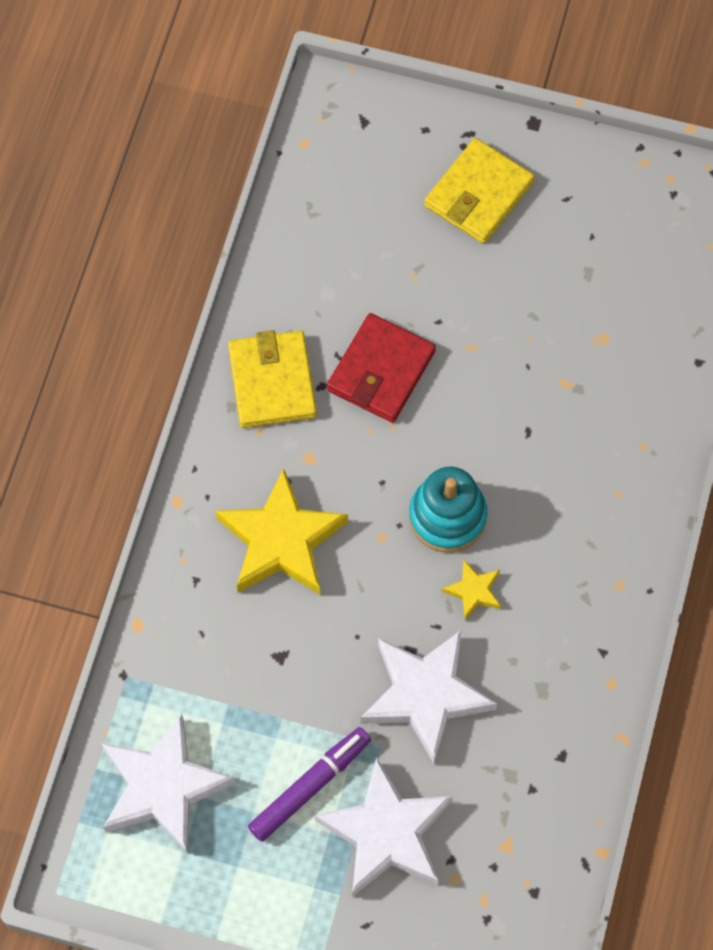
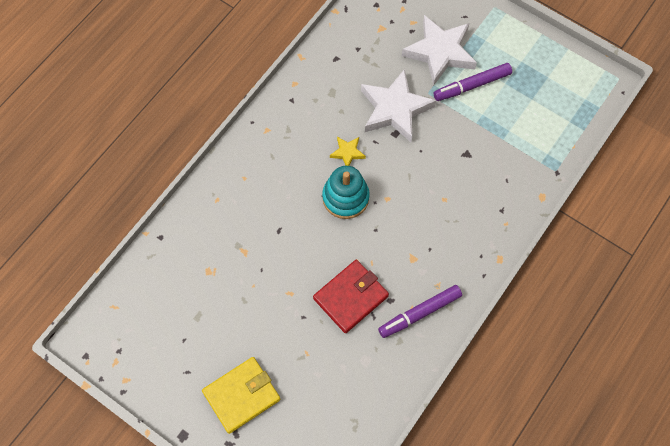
camera: 160 degrees left, 0 degrees up
white star [102,714,236,854] -> none
yellow star [215,468,348,595] -> none
yellow wallet [228,330,317,428] -> purple marker [378,285,462,338]

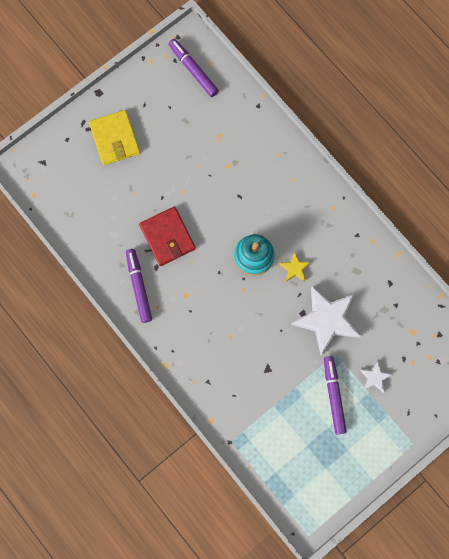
camera: 105 degrees right, 10 degrees up
white star [402,15,477,86] -> white star [360,361,392,393], size x0.46
none -> purple marker [169,39,219,97]

